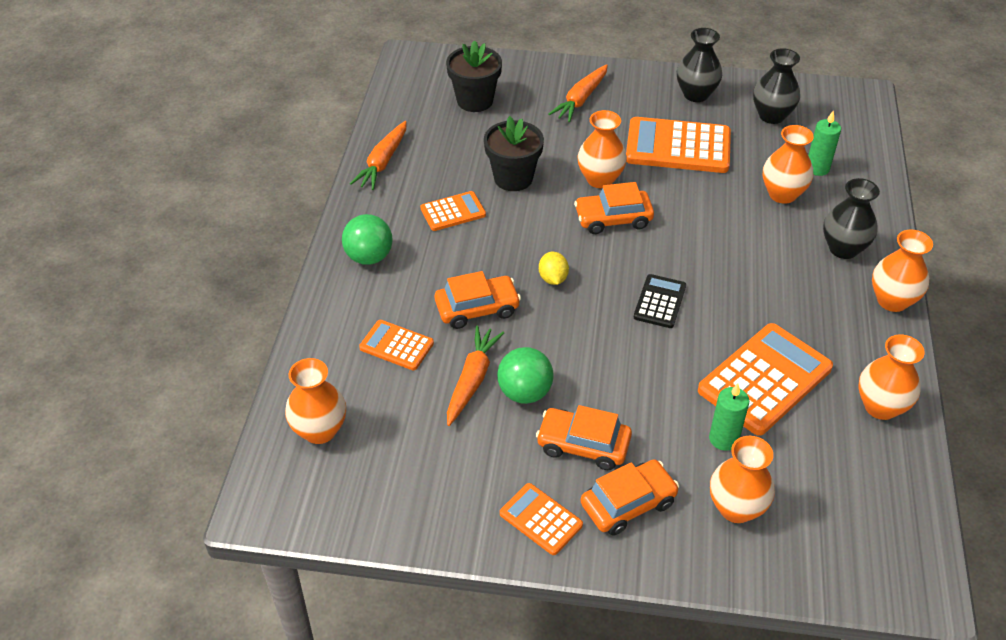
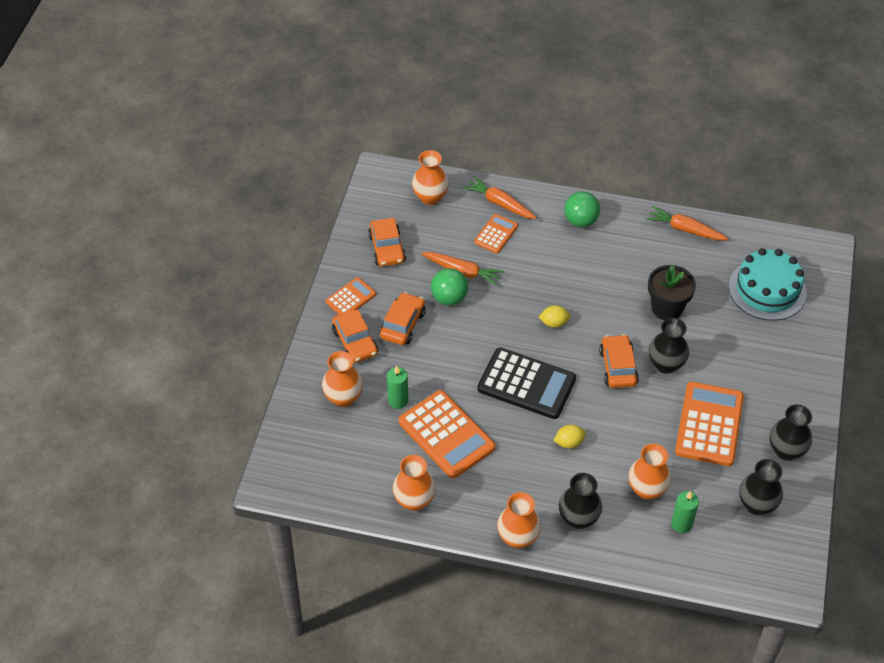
camera: 95 degrees right, 5 degrees up
orange calculator [421,191,486,231] -> none
orange car [435,271,521,329] -> orange car moved to [368,218,406,267]
black flower pot [446,40,502,112] -> turquoise cake [729,248,807,321]
orange carrot [549,64,608,122] -> orange carrot moved to [463,176,537,219]
orange vase [578,110,627,188] -> black vase [649,318,689,374]
black calculator [634,274,686,328] -> black calculator [477,347,576,419], size x1.86
none -> yellow lemon [553,425,586,448]

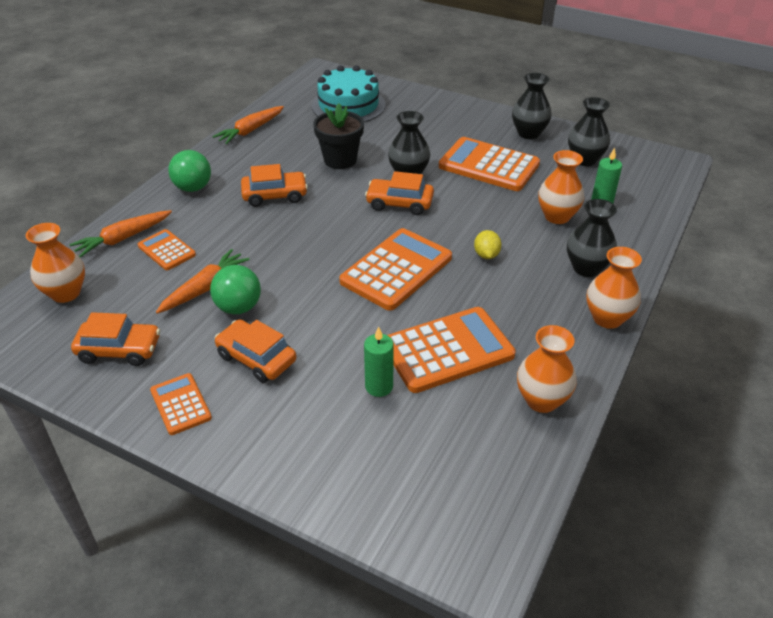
camera: 75 degrees left, 10 degrees down
orange vase [322,351,363,407] -> none
orange car [332,309,378,363] -> orange car moved to [241,164,308,207]
black calculator [477,347,576,419] -> orange calculator [339,228,452,311]
yellow lemon [538,305,571,328] -> none

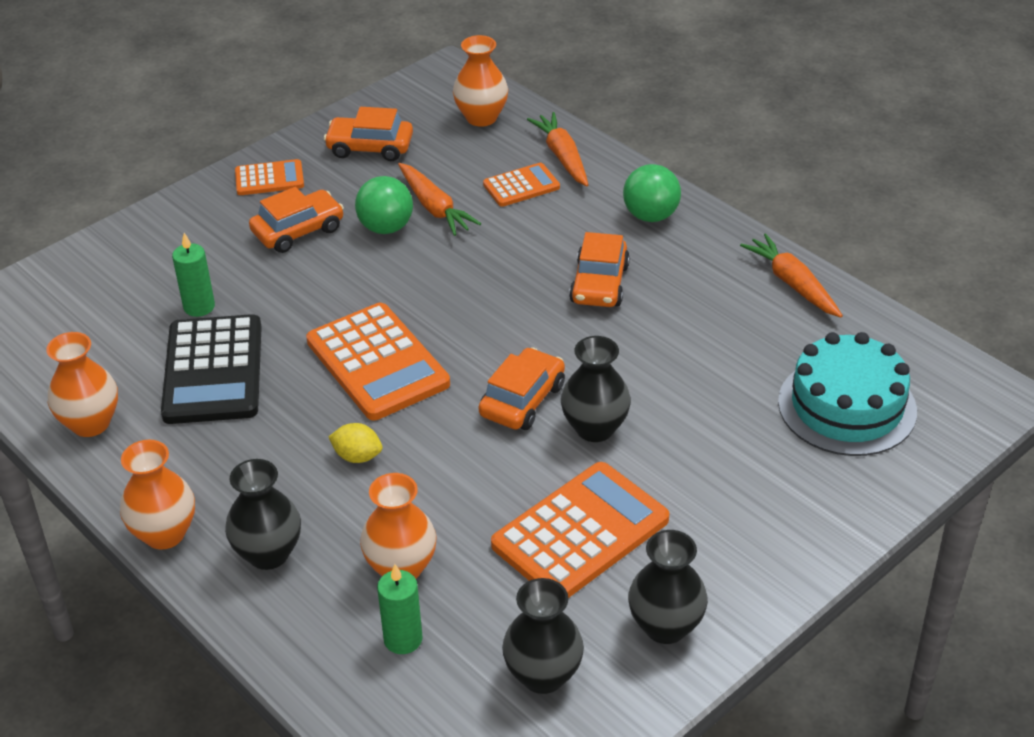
camera: 110 degrees right, 0 degrees up
orange car [71,312,160,366] -> orange car turned 75 degrees clockwise [324,107,413,161]
black flower pot [313,103,364,169] -> none
orange calculator [387,307,516,393] -> black calculator [161,314,262,424]

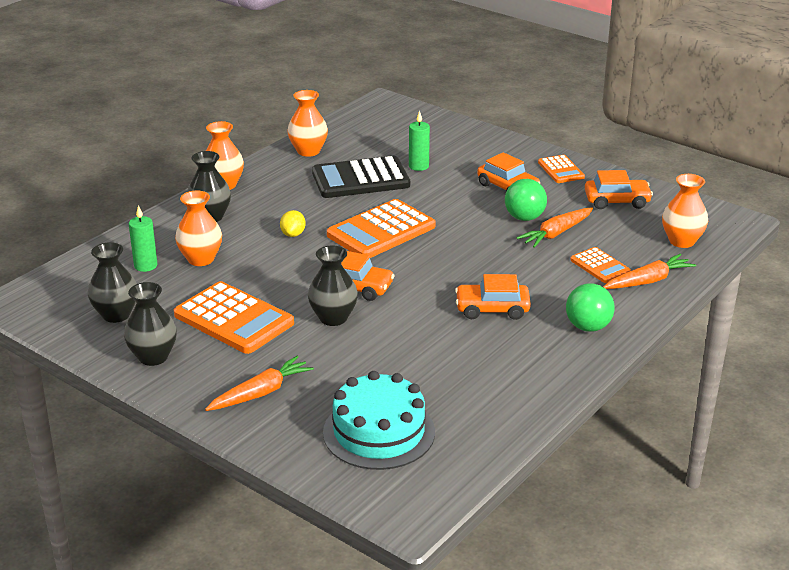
camera: 80 degrees right, 10 degrees down
orange car [324,107,413,161] -> orange car turned 90 degrees clockwise [585,170,653,209]
orange carrot [740,233,843,317] -> orange carrot moved to [205,356,314,411]

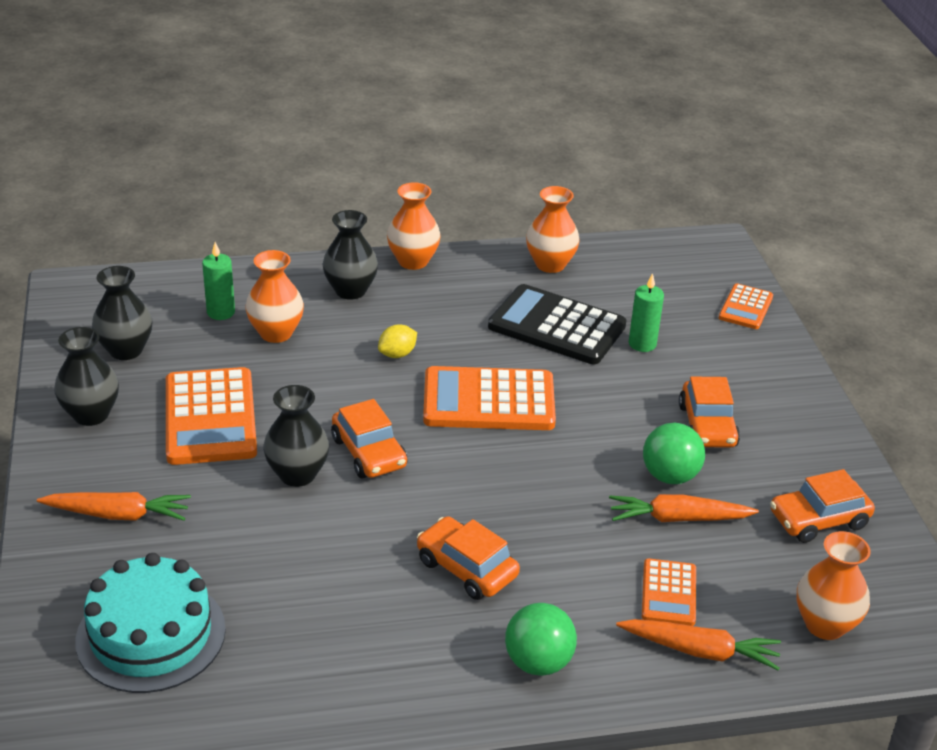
camera: 40 degrees right, 5 degrees up
orange calculator [538,155,585,183] -> orange calculator moved to [719,284,773,329]
orange car [585,170,653,209] -> orange car turned 120 degrees clockwise [770,469,875,543]

